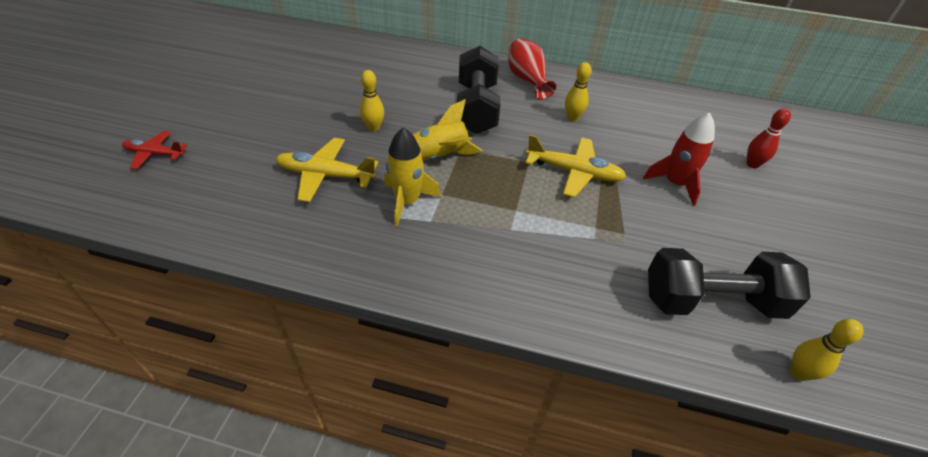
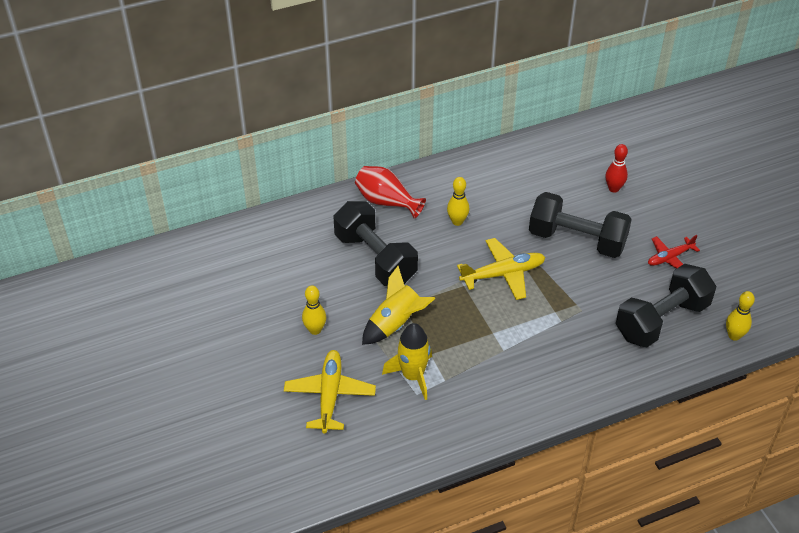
camera: 35 degrees left, 0 degrees up
red plane [122,131,188,169] -> red plane moved to [648,235,700,269]
yellow plane [276,138,378,202] -> yellow plane turned 120 degrees clockwise [284,350,376,434]
red rocket [643,113,715,206] -> black dumbbell [529,192,632,258]

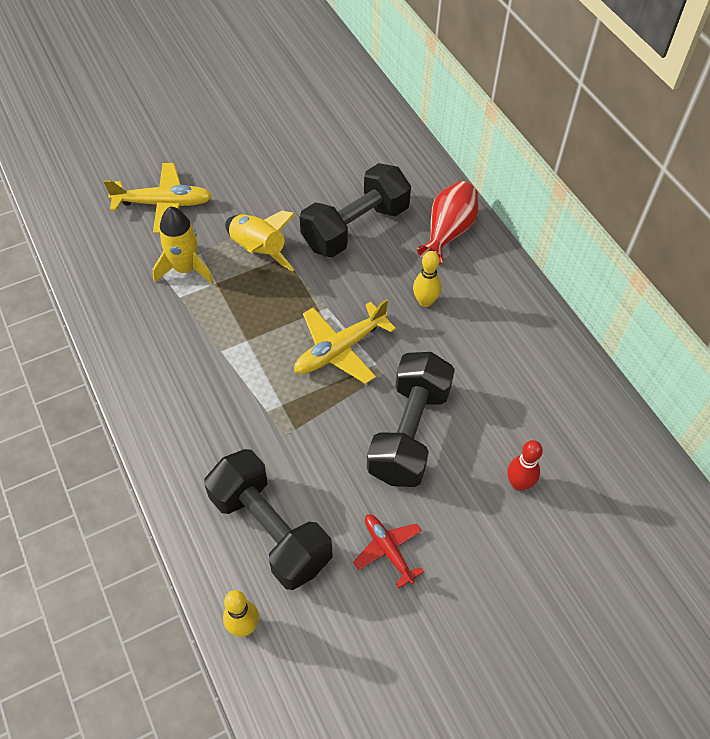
camera: 85 degrees right, 10 degrees up
yellow bowling pin [302,286,326,335] -> none
yellow plane [457,238,546,300] -> yellow plane turned 75 degrees clockwise [294,299,396,384]

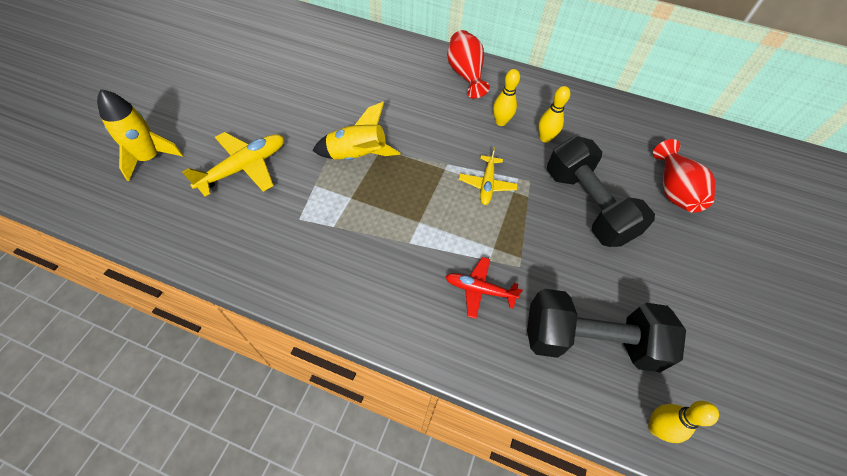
camera: 45 degrees left, 0 degrees up
yellow rocket [152,207,214,284] -> yellow rocket moved to [97,89,183,181]
yellow plane [294,299,396,384] -> yellow plane [459,147,517,205], size x0.64
black dumbbell [300,163,411,257] -> none
red plane [353,514,424,589] -> red plane moved to [445,257,523,319]
red bowling pin [507,440,543,491] -> red vase [653,139,716,213]
none -> yellow bowling pin [538,86,570,143]

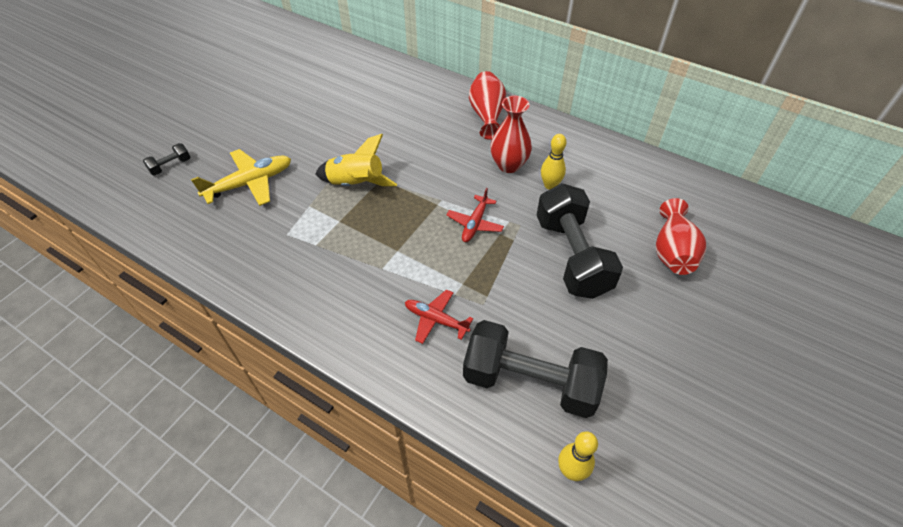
camera: 15 degrees right, 5 degrees down
yellow rocket [97,89,183,181] -> black dumbbell [143,143,191,176]
yellow plane [459,147,517,205] -> red plane [447,188,504,242]
yellow bowling pin [493,69,520,126] -> red vase [490,96,532,173]

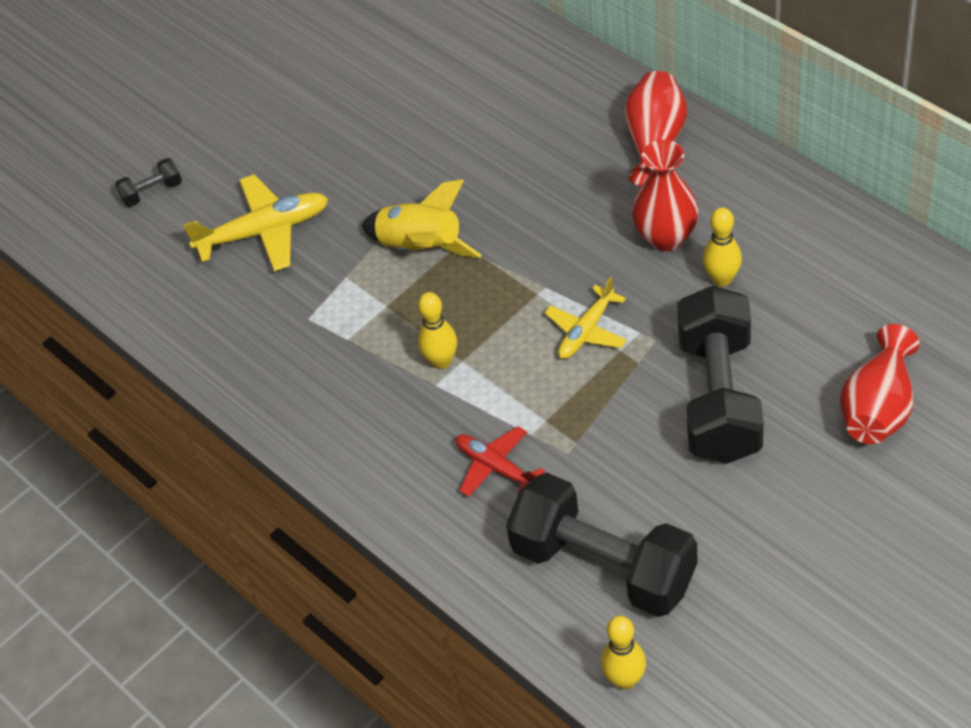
camera: 20 degrees right, 0 degrees up
red plane [447,188,504,242] -> yellow plane [545,277,627,359]
none -> yellow bowling pin [418,292,457,369]

